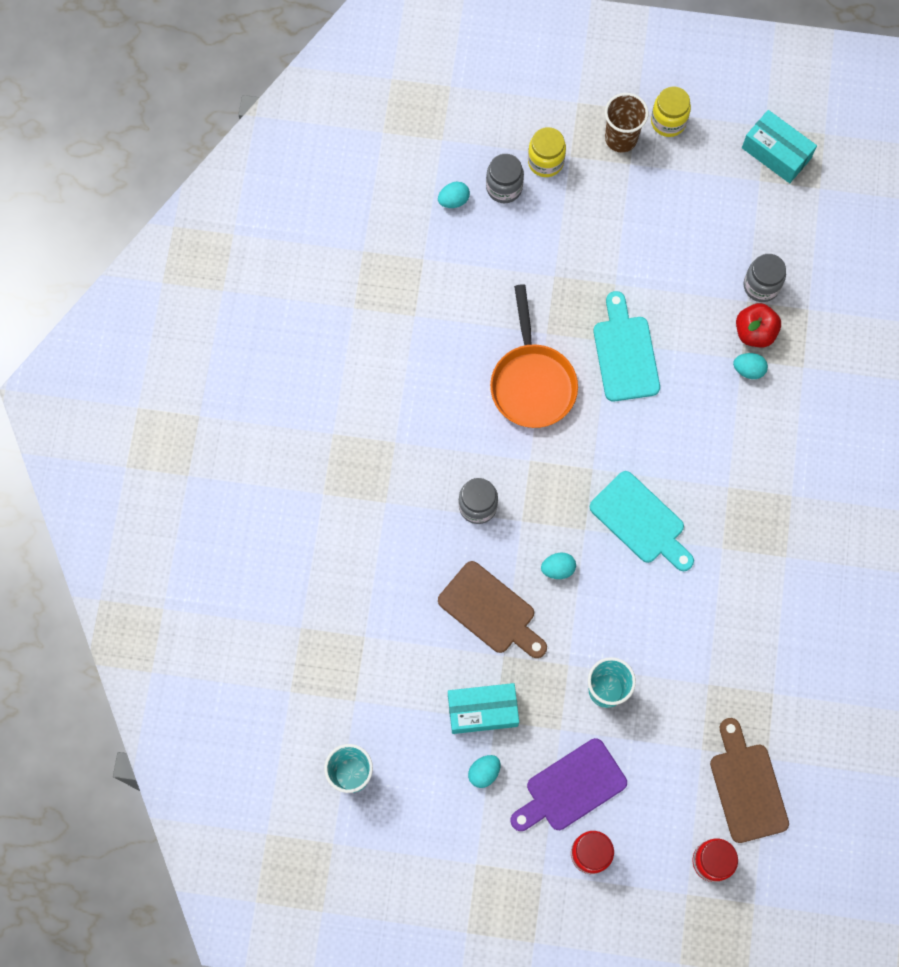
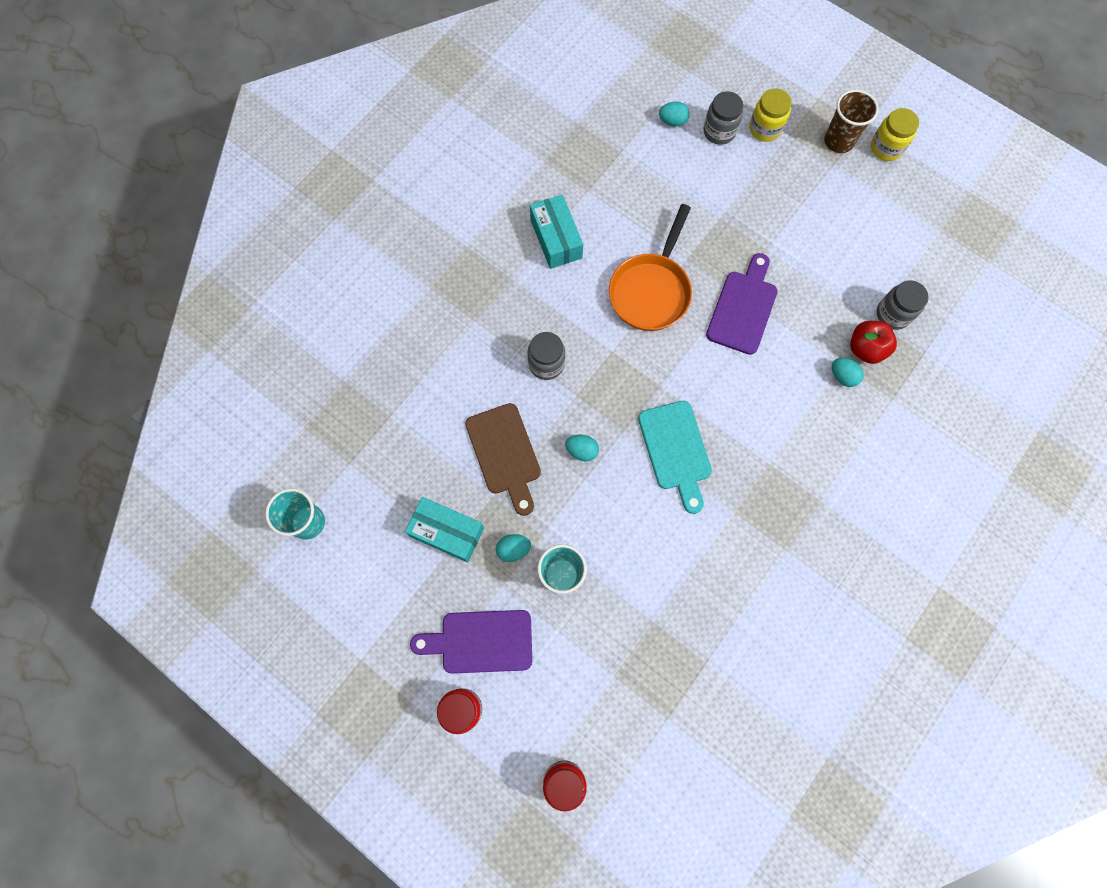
camera: 30 degrees right, 0 degrees up
turquoise egg [468,755,500,788] -> turquoise egg moved to [496,534,531,562]
turquoise cutting board [594,291,660,402] -> purple cutting board [706,253,778,355]
brown cutting board [710,718,789,843] -> none
turquoise box [742,110,817,183] -> turquoise box moved to [530,194,583,269]

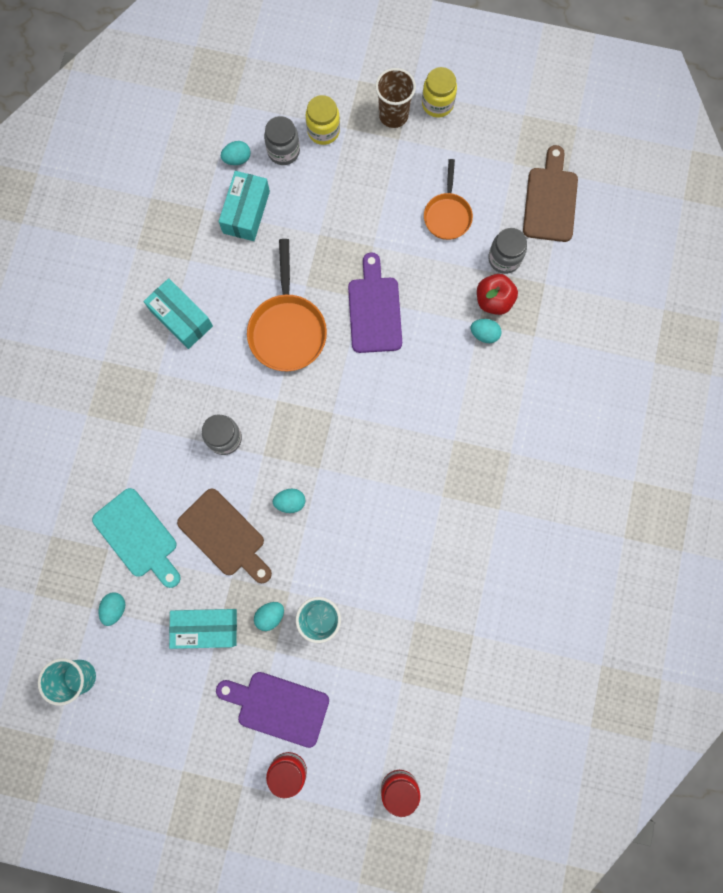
camera: 25 degrees left, 5 degrees up
purple cutting board [410,610,532,674] -> purple cutting board turned 45 degrees clockwise [216,672,329,748]
turquoise cutting board [638,401,712,514] -> turquoise cutting board moved to [92,488,181,588]
none -> turquoise egg [99,592,125,626]
none -> turquoise box [219,171,270,241]
none -> orange pan [424,159,473,240]
none -> brown cutting board [523,145,578,242]

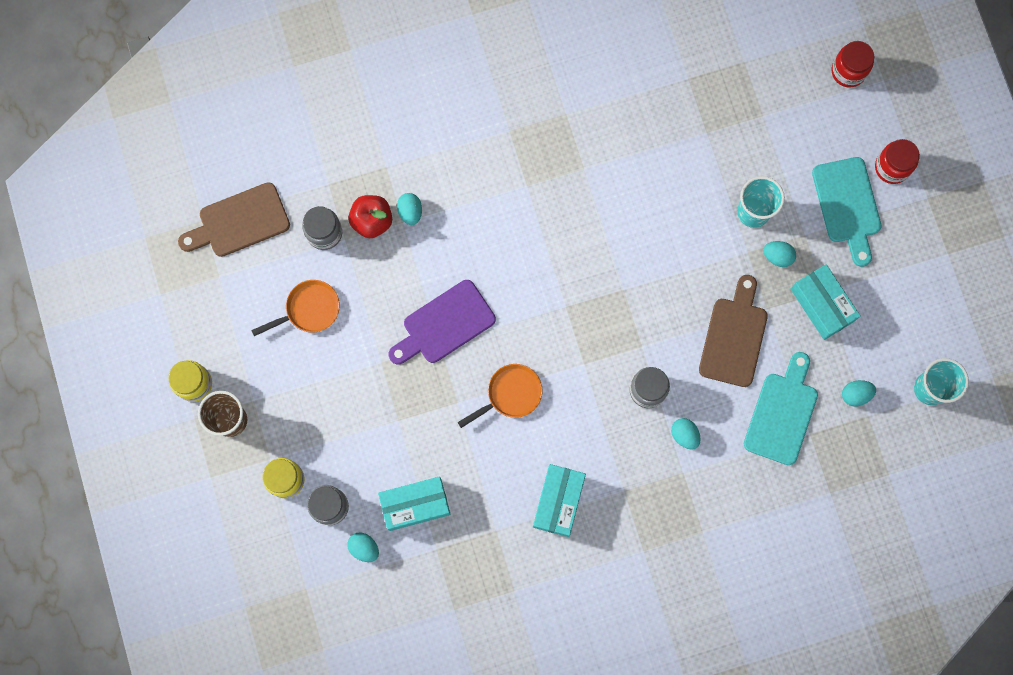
camera: 120 degrees left, 0 degrees up
purple cutting board [216,672,329,748] -> turquoise cutting board [812,157,882,267]
orange pan [247,239,327,371] -> orange pan [458,364,543,428], size x0.63
turquoise egg [273,489,305,513] -> turquoise egg moved to [671,418,701,450]

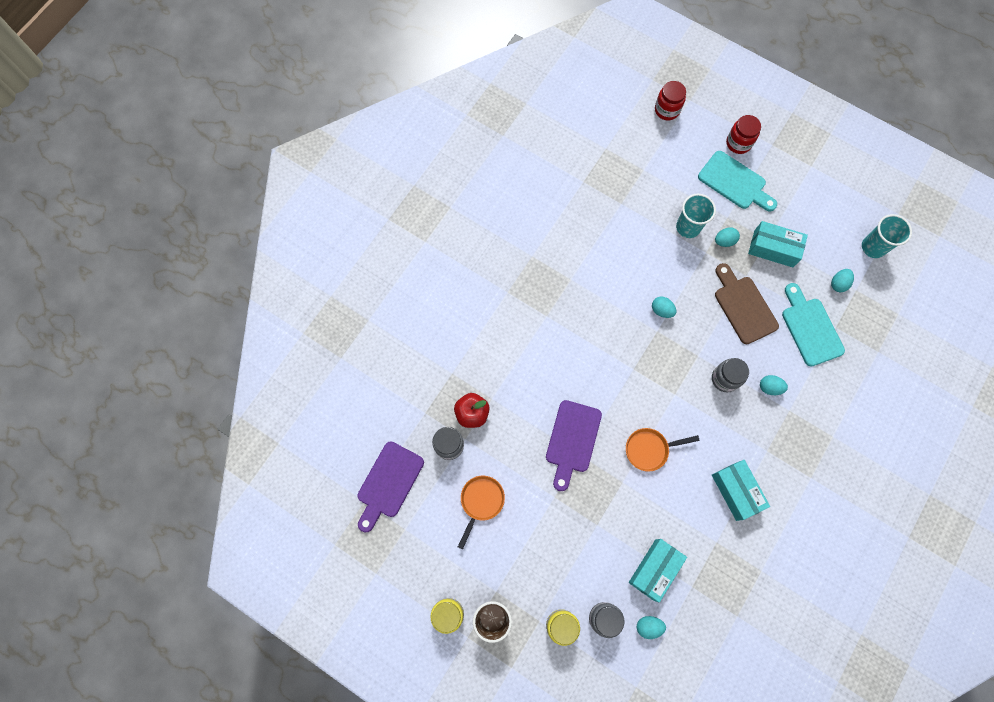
camera: 40 degrees left, 5 degrees down
brown cutting board [178,182,290,257] -> purple cutting board [357,442,424,532]
turquoise egg [397,193,422,225] -> turquoise egg moved to [652,297,676,318]
orange pan [458,364,543,428] -> orange pan turned 120 degrees counterclockwise [626,428,700,472]

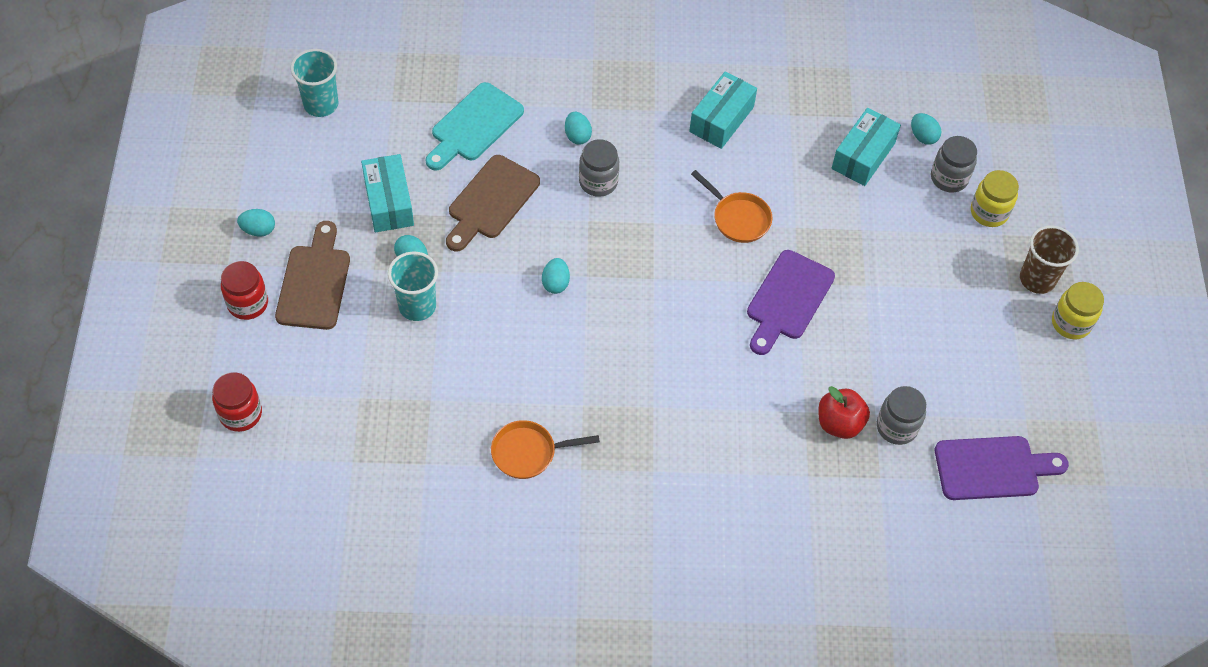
camera: 125 degrees left, 15 degrees down
orange pan [458,476,505,550] -> orange pan moved to [491,420,600,479]
purple cutting board [546,400,602,491] -> purple cutting board turned 135 degrees clockwise [747,250,835,355]
turquoise box [629,539,687,603] -> turquoise box turned 60 degrees counterclockwise [832,108,901,186]
turquoise cutting board [698,151,777,212] -> brown cutting board [275,221,350,330]
turquoise egg [831,269,854,292] -> turquoise egg moved to [237,209,275,237]

